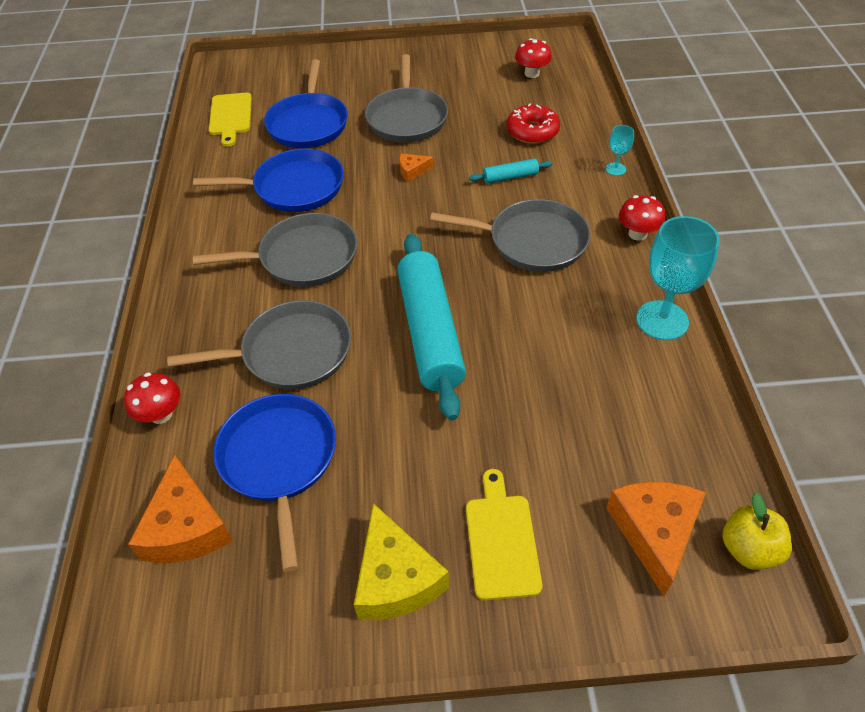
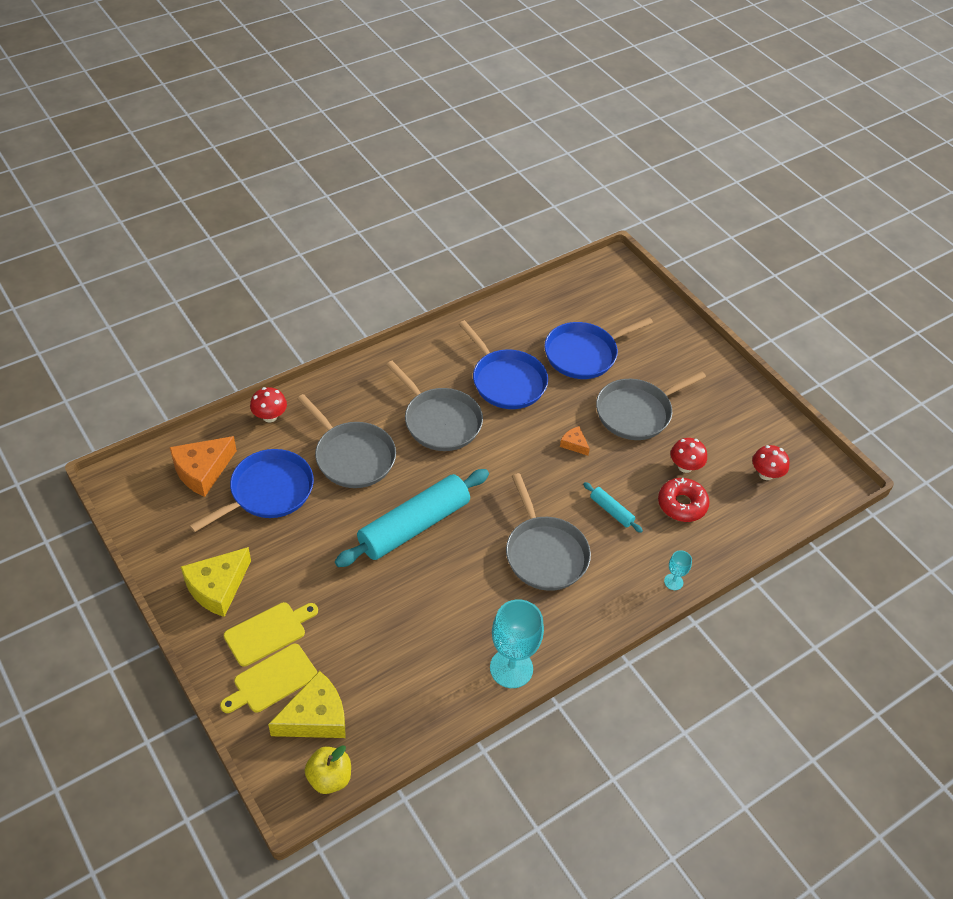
camera: 55 degrees right, 0 degrees up
yellow cutting board [209,92,252,147] -> yellow cutting board moved to [220,644,317,713]
orange cheese [606,482,706,596] -> yellow cheese [268,671,345,738]
red mushroom [619,195,665,241] -> red mushroom moved to [671,438,707,473]

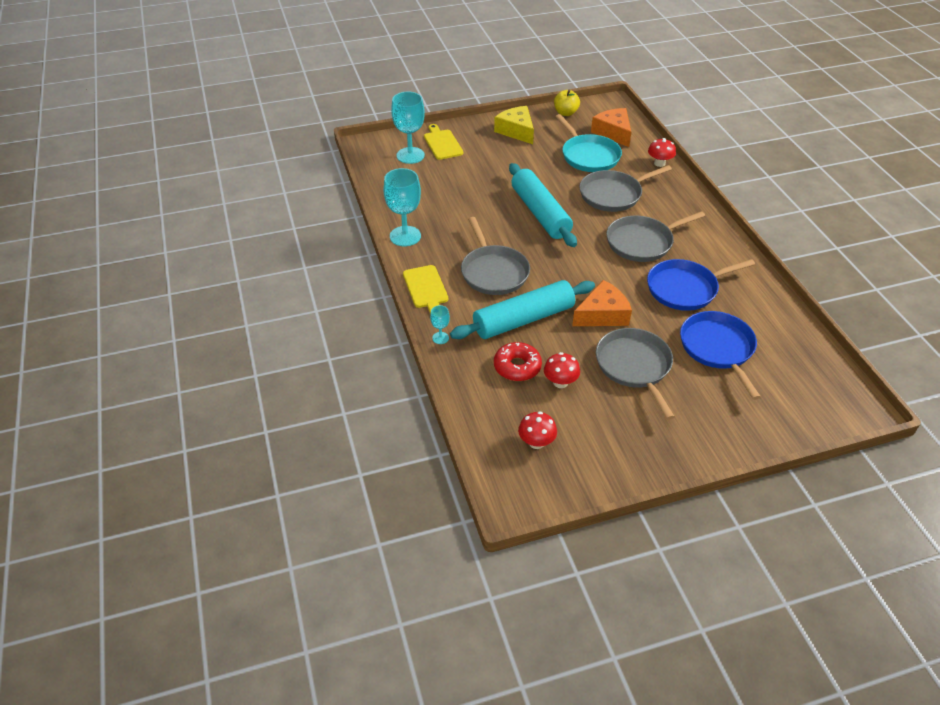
camera: 110 degrees right, 5 degrees down
blue pan [189,449,314,532] -> turquoise pan [555,114,622,172]
yellow cutting board [224,602,318,667] -> yellow cutting board moved to [403,265,448,315]
yellow cheese [268,671,345,738] -> turquoise goblet [391,91,425,164]
yellow apple [304,745,351,794] -> yellow apple moved to [554,90,580,116]
grey pan [506,473,591,591] -> grey pan turned 105 degrees counterclockwise [461,217,530,295]
orange cheese [560,426,590,456] -> orange cheese [572,280,632,326], size x2.03
turquoise rolling pin [583,482,643,533] -> turquoise rolling pin [450,280,595,339], size x2.32

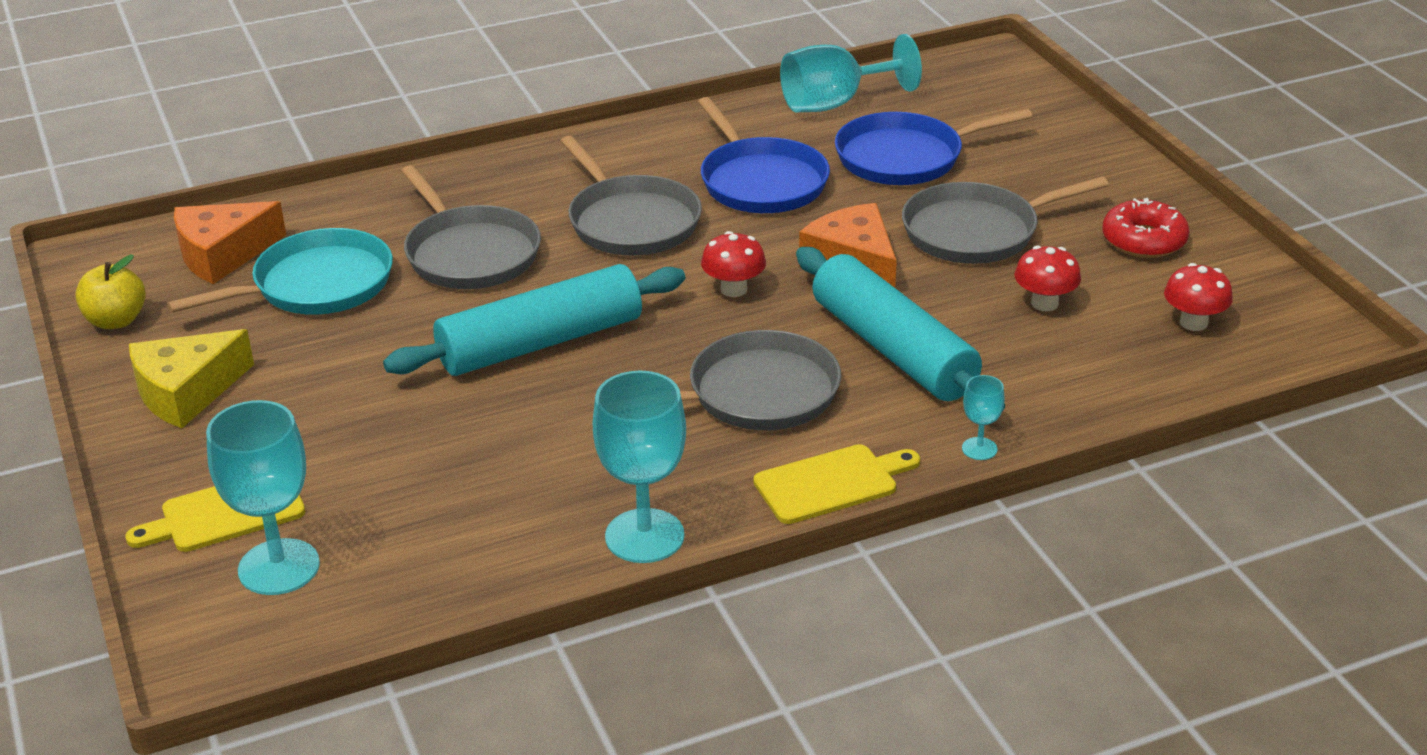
camera: 95 degrees left, 10 degrees down
red donut [494,342,542,381] -> red donut moved to [1102,198,1189,258]
red mushroom [648,138,676,167] -> red mushroom moved to [701,231,766,297]
none -> turquoise goblet [780,34,922,112]

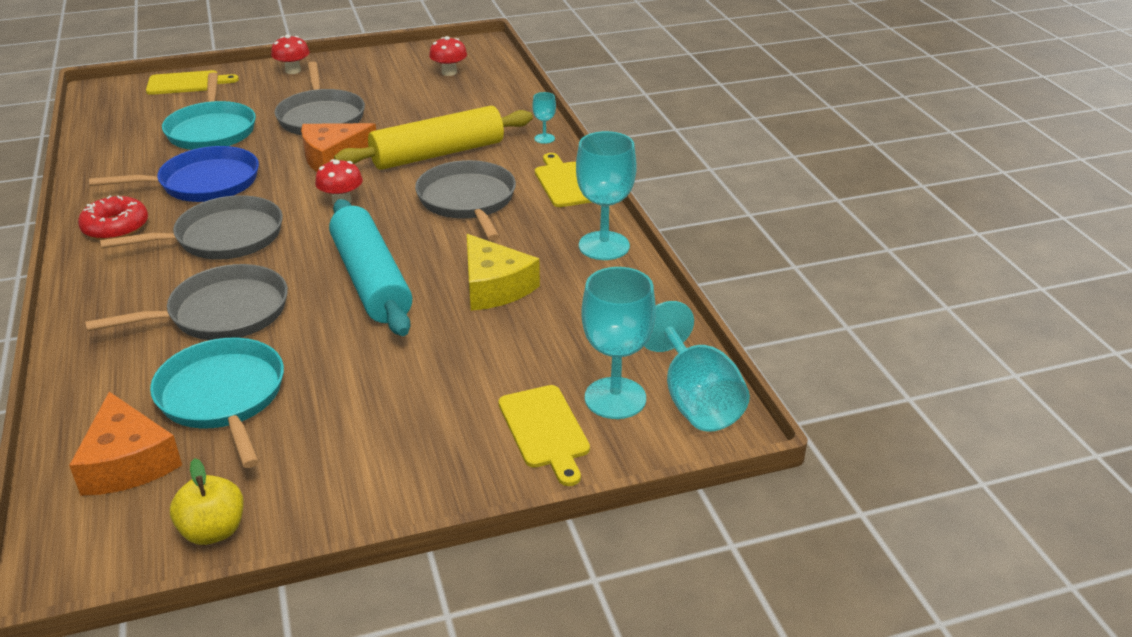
camera: 85 degrees left, 0 degrees up
yellow cheese [129,329,254,428] -> yellow cheese moved to [467,234,540,311]
turquoise goblet [780,34,922,112] -> turquoise goblet moved to [644,301,750,432]
turquoise rolling pin [796,247,1005,410] -> yellow rolling pin [334,106,533,170]
blue pan [835,109,1033,185] -> turquoise pan [162,72,256,150]
red mushroom [1014,245,1081,311] -> red mushroom moved to [271,35,310,74]
red donut [1102,198,1189,258] -> red donut moved to [78,196,148,240]
none -> yellow cutting board [146,70,239,95]

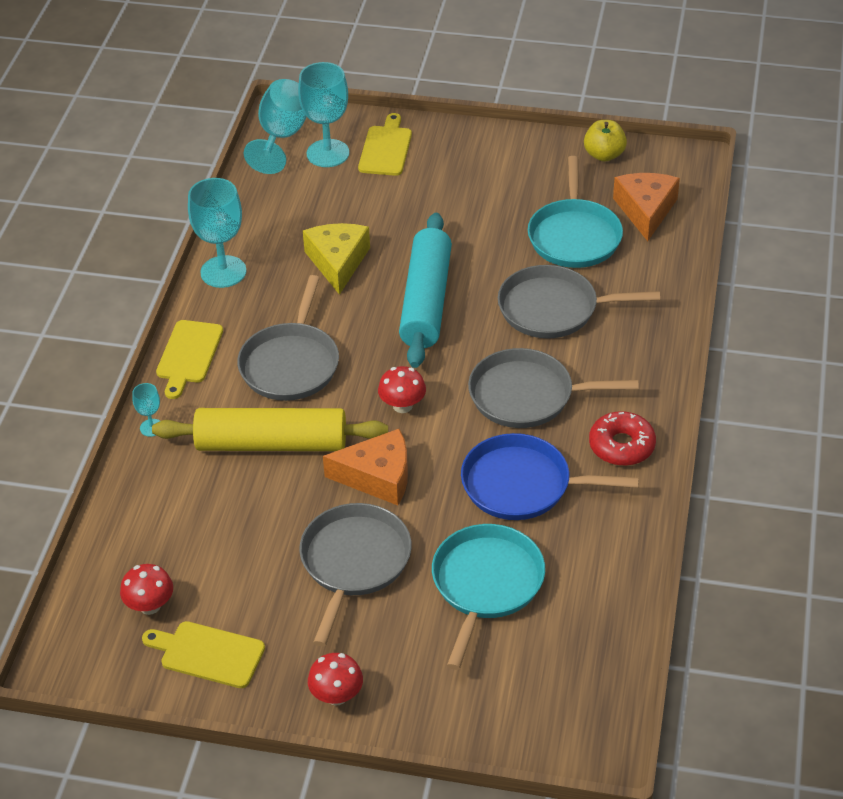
camera: 150 degrees left, 10 degrees up
yellow cutting board [146,70,239,95] -> yellow cutting board moved to [142,621,265,688]

